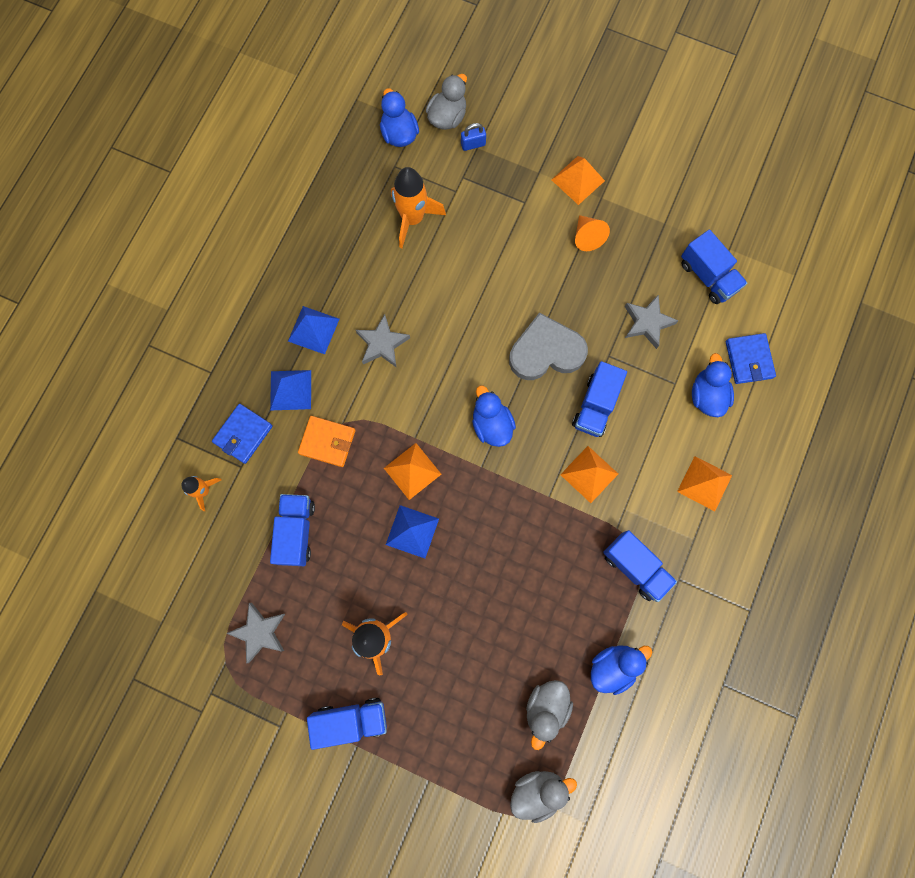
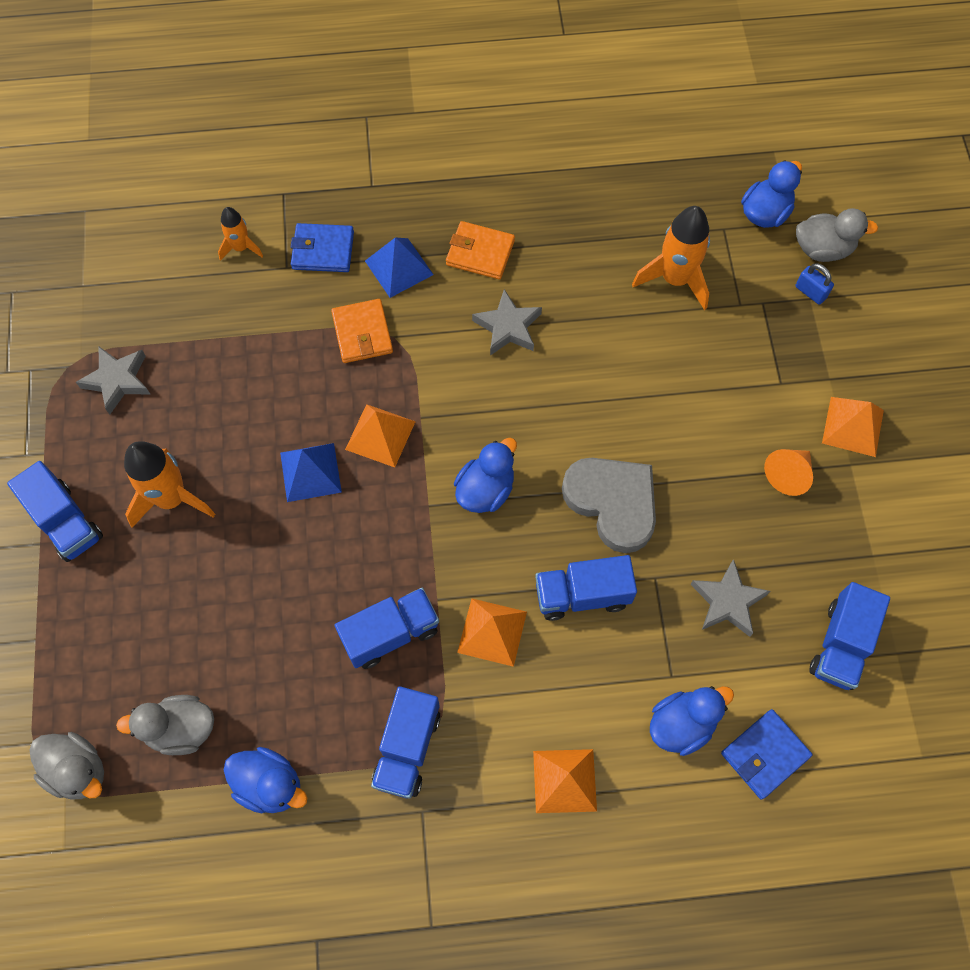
camera: 60 degrees right, 10 degrees down
blue truck [270,494,315,566] -> blue truck moved to [335,588,439,669]
blue pyramid [288,306,339,354] -> orange wallet [446,221,515,280]

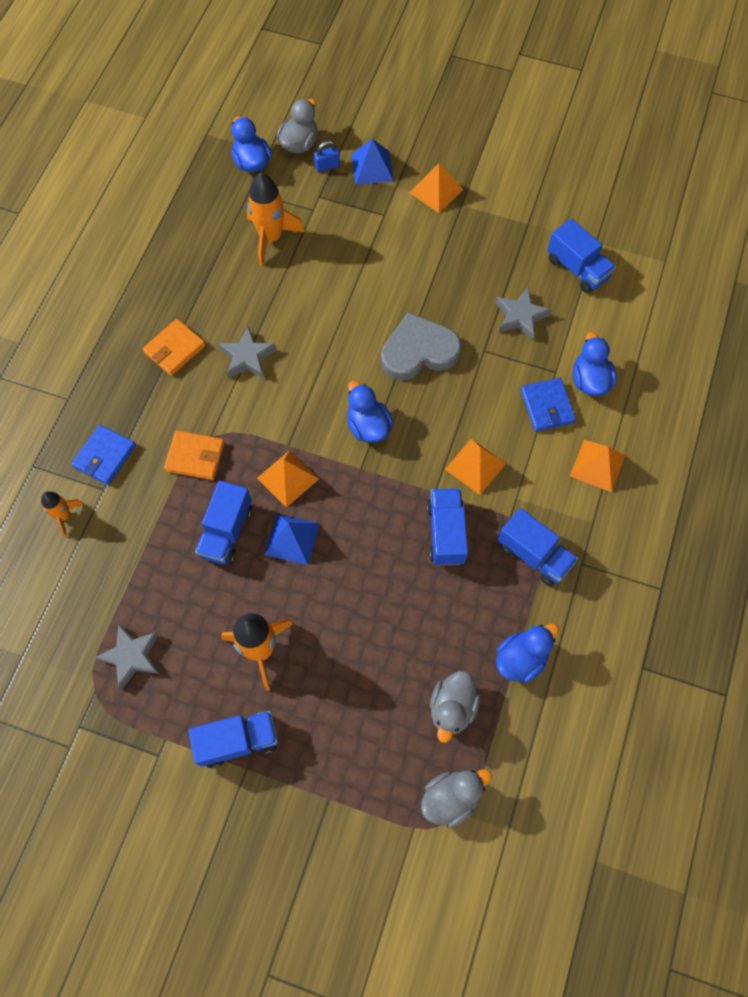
camera: 65 degrees left, 0 degrees up
blue pyramid [365,238,434,298] -> blue pyramid moved to [351,139,394,185]
blue truck [535,555,637,621] -> blue truck moved to [195,481,252,565]
blue wallet [721,709,812,800] -> blue wallet moved to [521,378,576,432]
orange cone [764,449,813,496] -> none

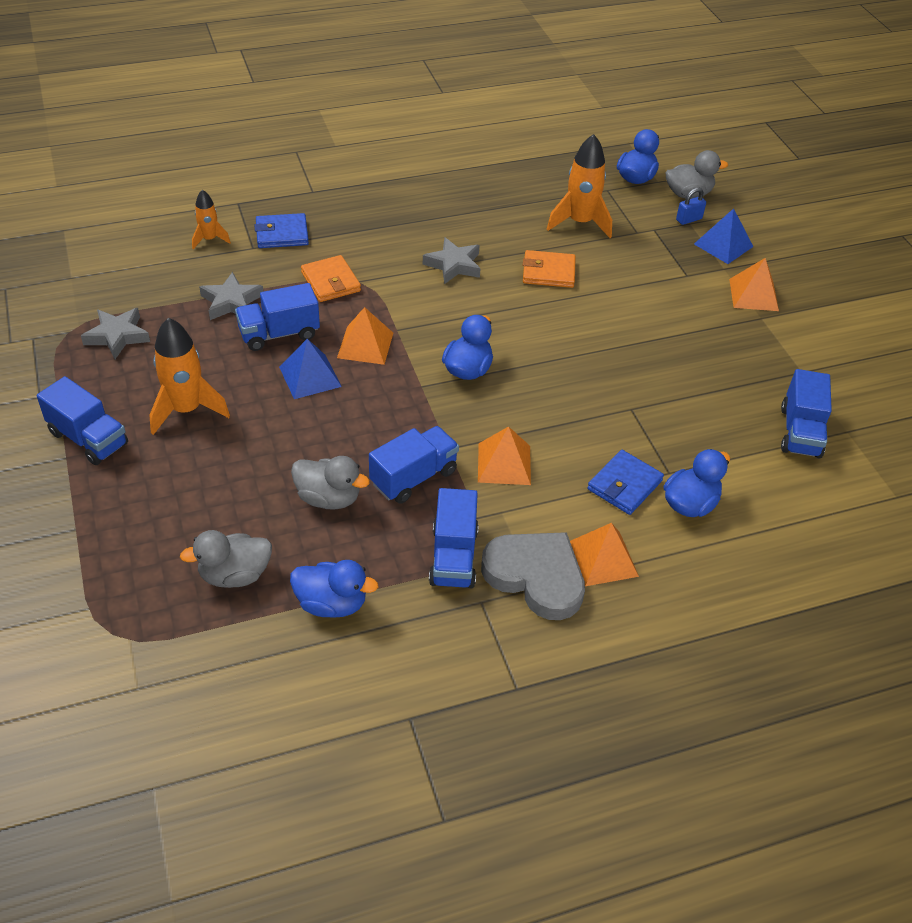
camera: 50 degrees right, 20 degrees down
orange wallet [142,319,205,376] -> orange wallet moved to [523,250,576,288]
blue padlock [314,141,340,172] -> blue padlock turned 60 degrees counterclockwise [676,188,706,225]
grey heart [381,312,462,380] -> grey heart moved to [481,532,585,620]
grey duck [421,769,492,828] -> grey duck moved to [291,456,370,510]
grey star [496,288,551,340] -> grey star moved to [199,272,263,320]

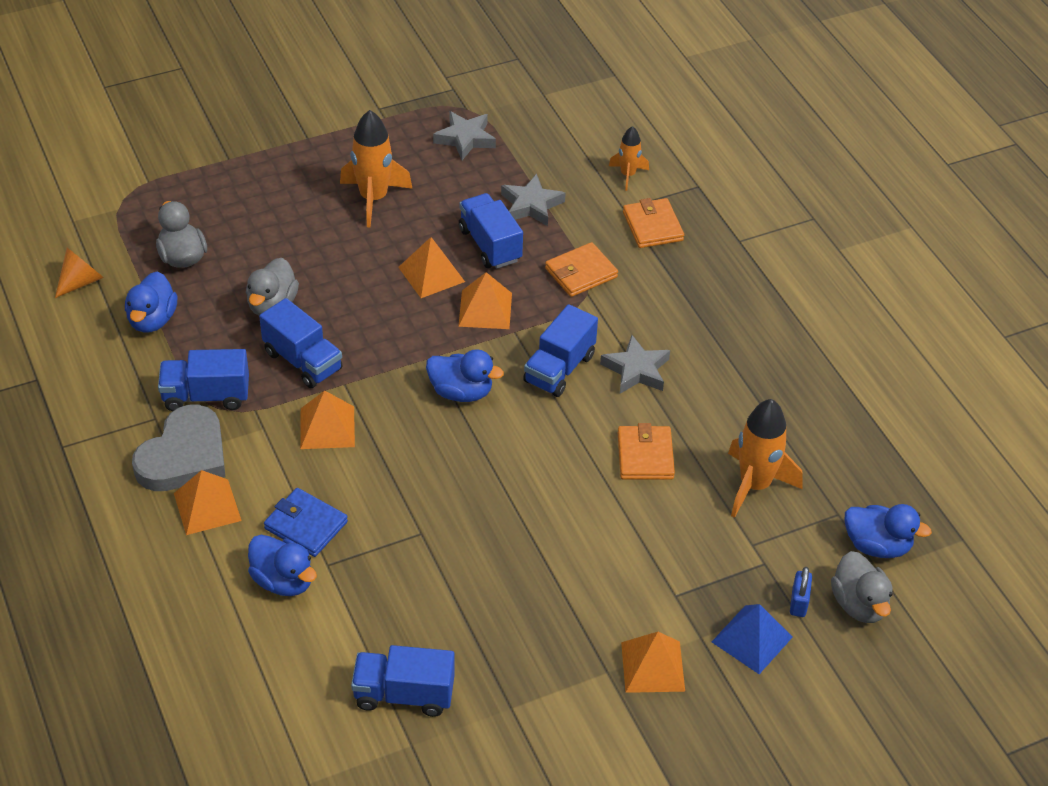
camera: 85 degrees right, 0 degrees up
blue truck [37,376,128,465] -> blue truck moved to [523,304,598,397]
blue wallet [254,213,309,248] -> orange wallet [623,198,684,248]
blue pyramid [279,339,342,399] -> orange pyramid [398,237,465,298]
blue padlock [676,188,706,225] -> blue padlock turned 45 degrees clockwise [790,567,812,617]
none -> orange cone [55,248,104,298]

